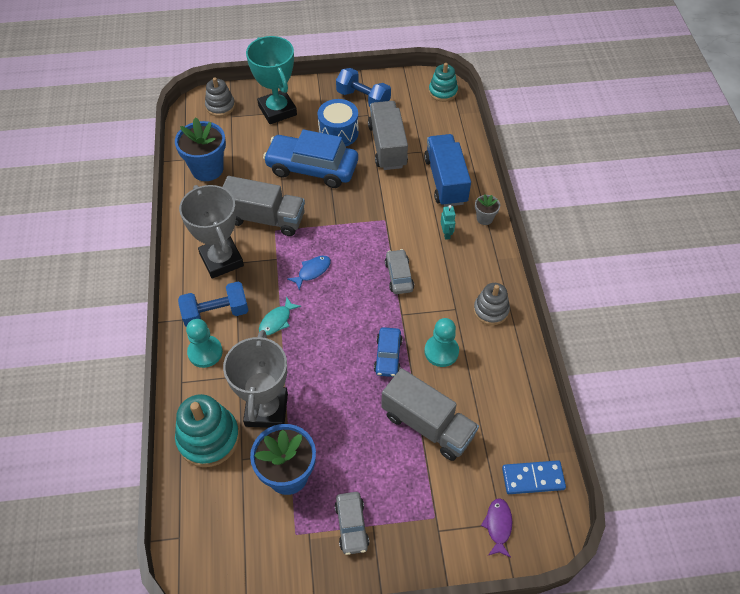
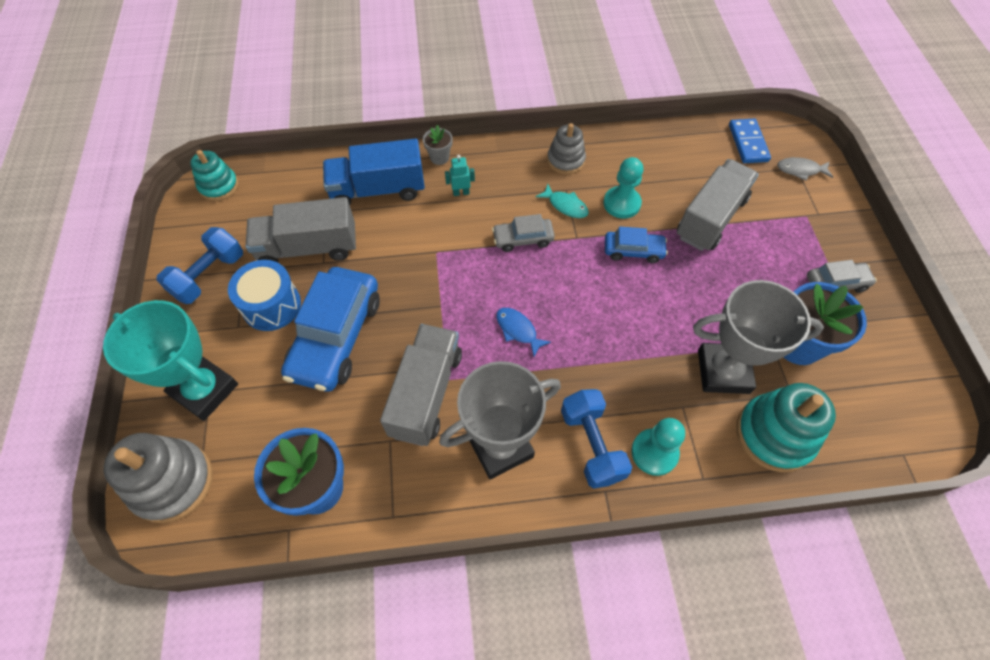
camera: 90 degrees left, 5 degrees up
grey stacking toy [205,77,235,117] -> grey stacking toy [104,433,213,523], size x1.59
turquoise trophy [246,36,297,124] -> turquoise trophy turned 60 degrees clockwise [103,300,238,421]
turquoise fish [259,296,301,335] -> turquoise fish moved to [535,184,589,218]
purple fish [481,498,512,558] -> grey fish [777,157,833,181]

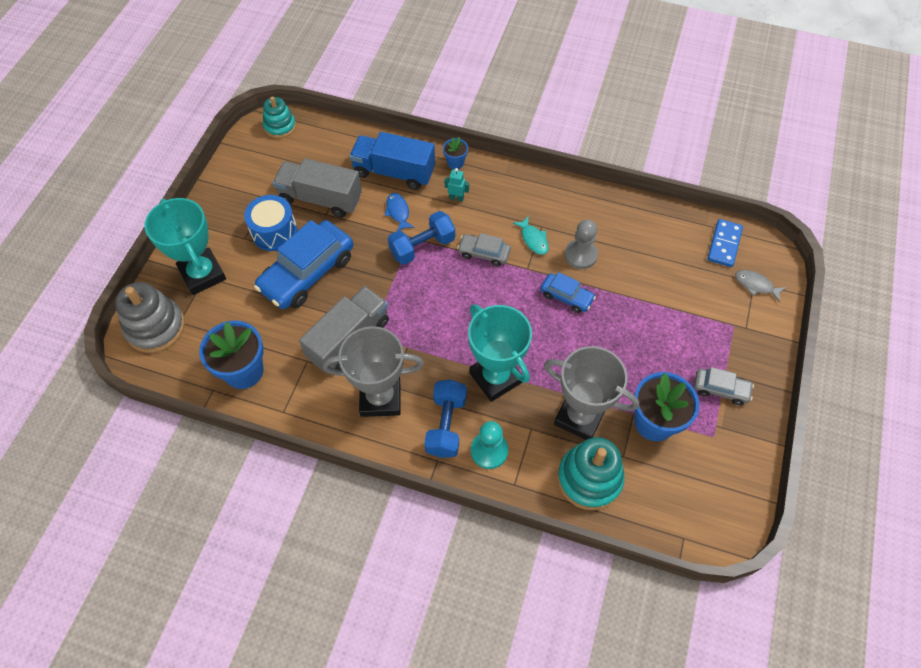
camera: 25 degrees right, 0 degrees up
blue dumbbell [157,227,243,304] -> blue dumbbell moved to [388,211,455,265]
grey flower pot [423,125,453,165] -> blue flower pot [443,137,468,169]
blue fish [496,308,551,356] -> blue fish moved to [384,193,415,231]
grey stacking toy [547,123,586,174] -> none
turquoise pawn [603,157,644,219] -> grey pawn [564,220,598,269]
grey truck [677,159,759,251] -> none
none -> turquoise trophy [468,304,532,402]

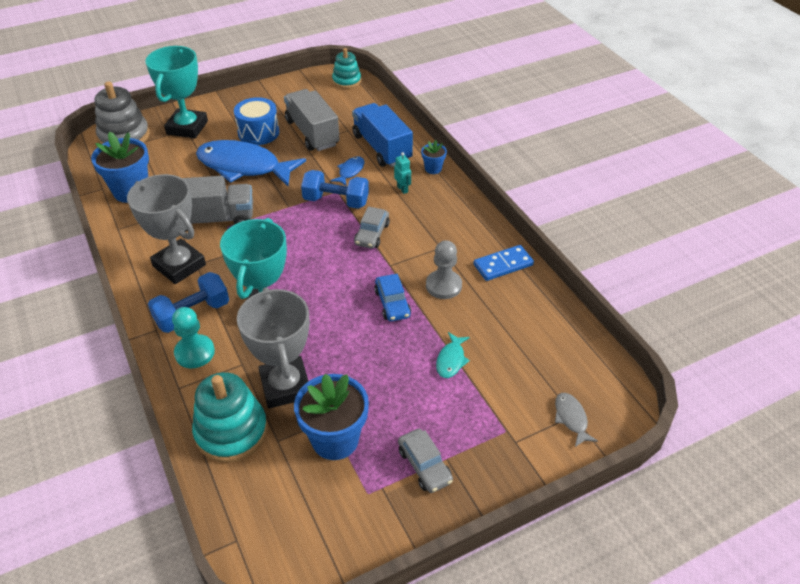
camera: 45 degrees right, 15 degrees down
blue car [254,220,353,309] -> blue fish [196,140,306,186]
grey car [457,233,511,266] -> grey car turned 135 degrees counterclockwise [354,206,390,249]
turquoise fish [513,216,549,255] -> turquoise fish moved to [436,332,470,378]
blue domino [707,219,743,267] -> blue domino moved to [473,245,534,281]

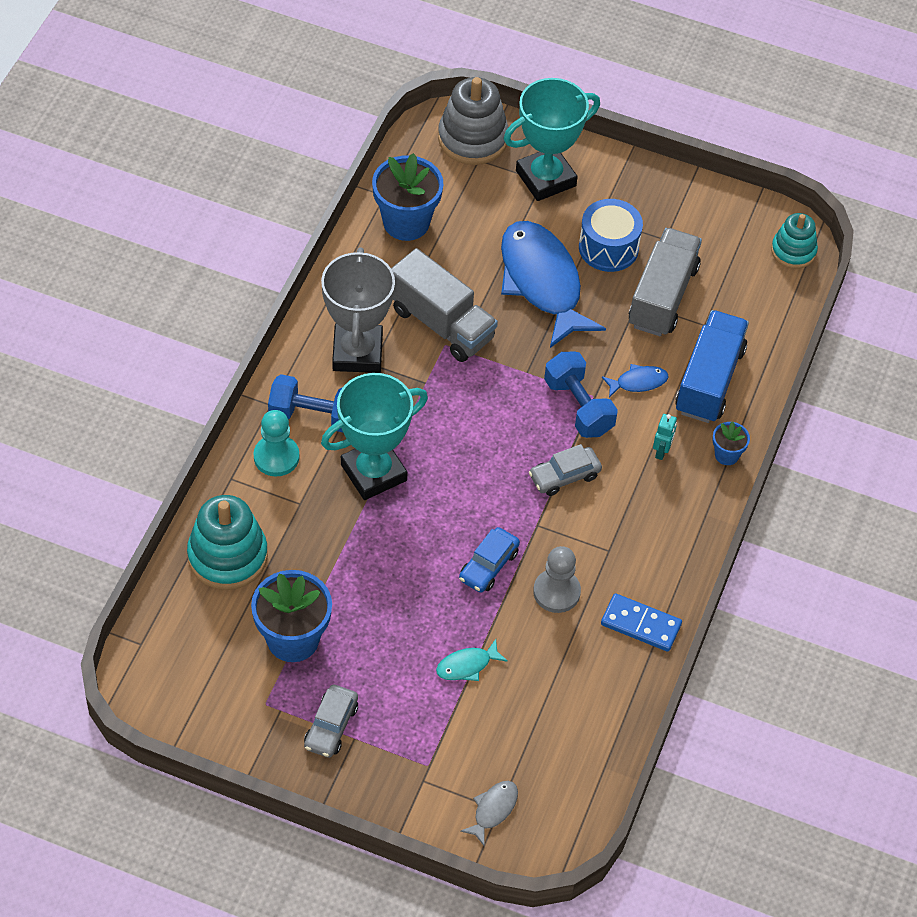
camera: 45 degrees right, 10 degrees up
grey trophy [237,288,310,409] -> none

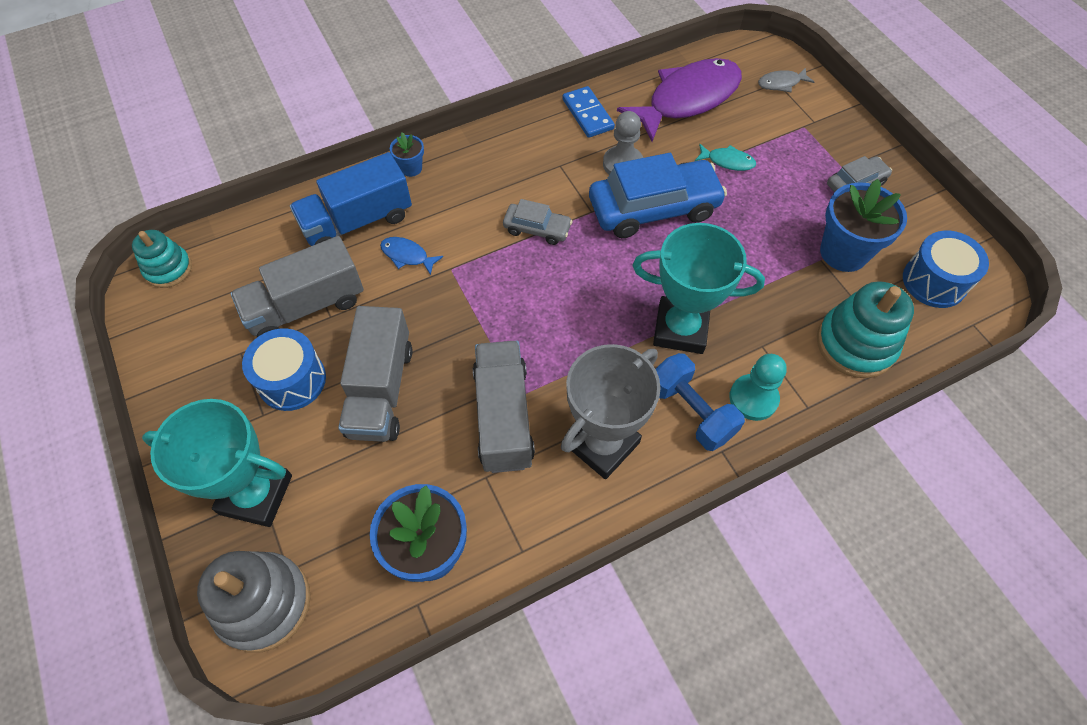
camera: 135 degrees left, 5 degrees up
blue car [459,527,520,593] -> blue car [589,153,727,238], size x1.98
blue fish [501,221,606,348] -> grey truck [338,306,412,442]
blue dumbbell [544,352,618,438] -> none
turquoise robot [653,414,677,460] -> none
none -> purple fish [617,58,742,142]
none -> blue drum [903,231,989,308]

